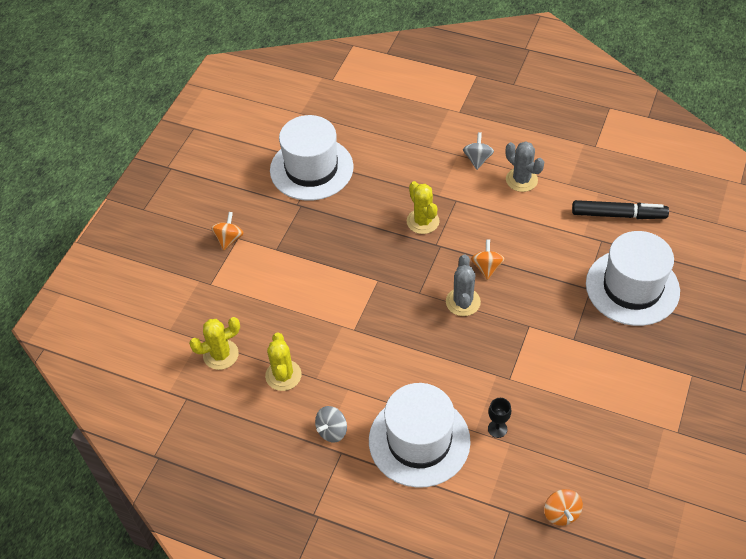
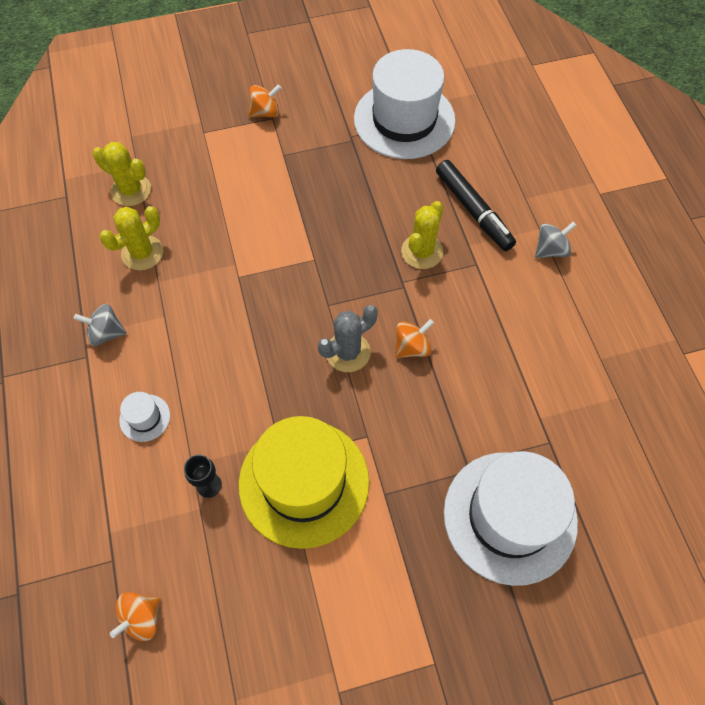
camera: 50 degrees right, 10 degrees up
white hat [369,383,471,488] -> white hat [119,392,170,442], size x0.40
grey cactus [505,141,544,192] -> none
black marker [572,200,669,219] -> black marker moved to [436,160,516,251]
none -> yellow hat [239,416,369,549]

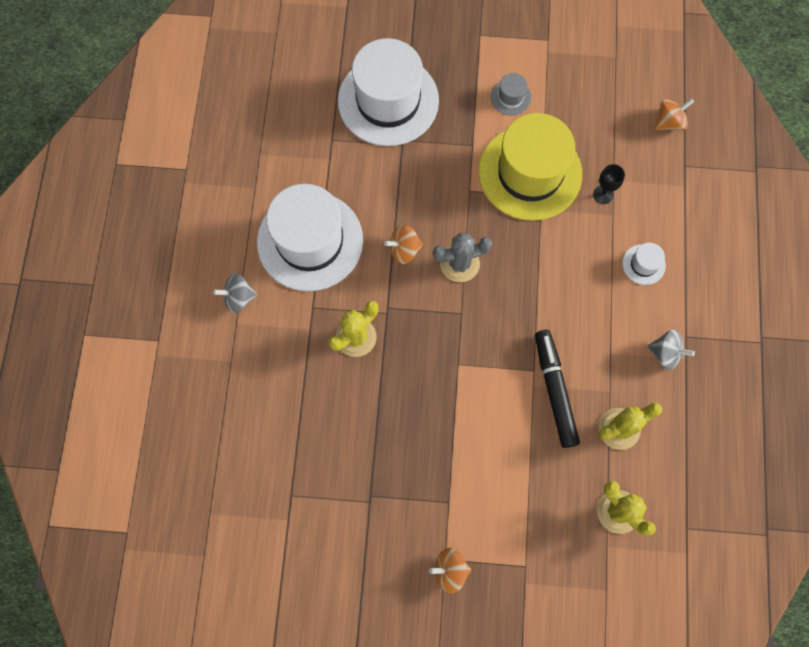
camera: 160 degrees left, 10 degrees up
white hat [354,49,456,159] -> white hat moved to [257,184,363,291]
black marker [436,160,516,251] -> black marker moved to [535,330,580,448]
none -> grey hat [491,73,531,116]

